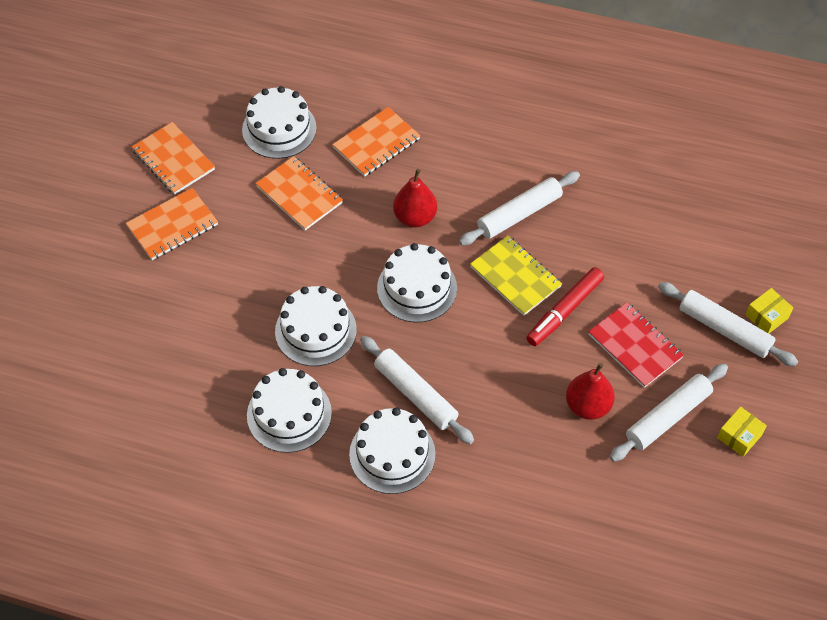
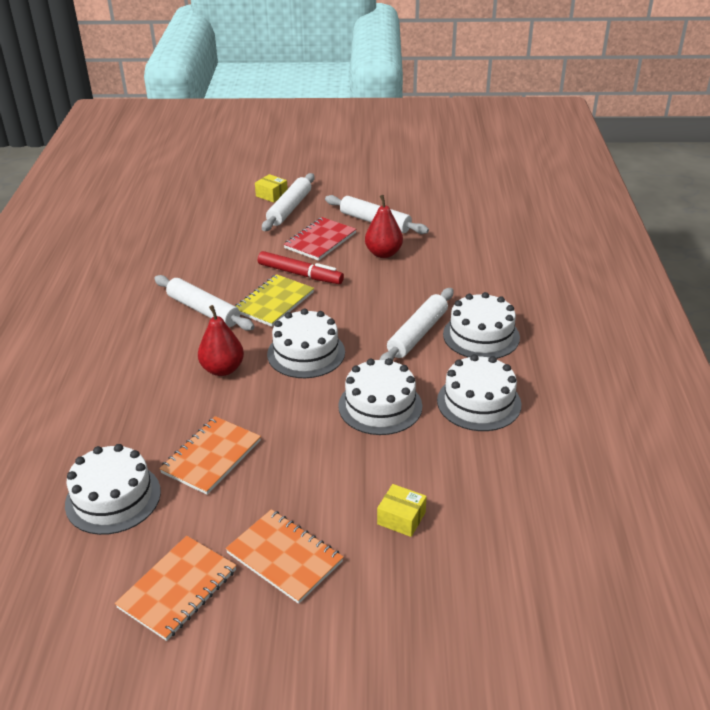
camera: 105 degrees left, 20 degrees down
orange notebook [332,107,420,177] -> none
yellow box [717,406,767,457] -> yellow box moved to [377,484,427,537]

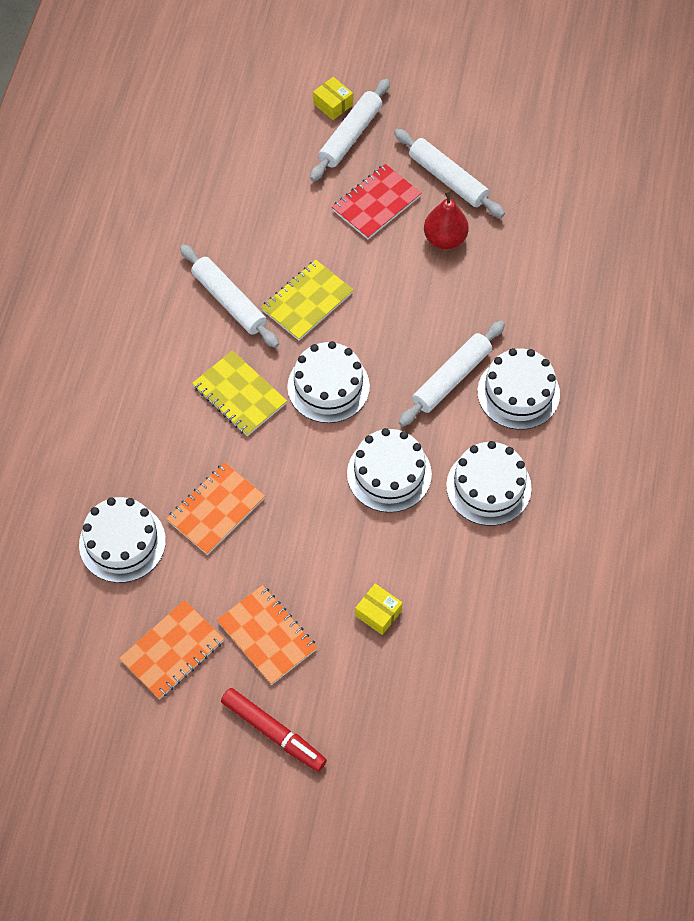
camera: 10 degrees right, 25 degrees up
red pear [198,305,244,376] -> yellow notebook [192,350,287,436]
red marker [258,251,344,284] -> red marker moved to [221,688,327,772]

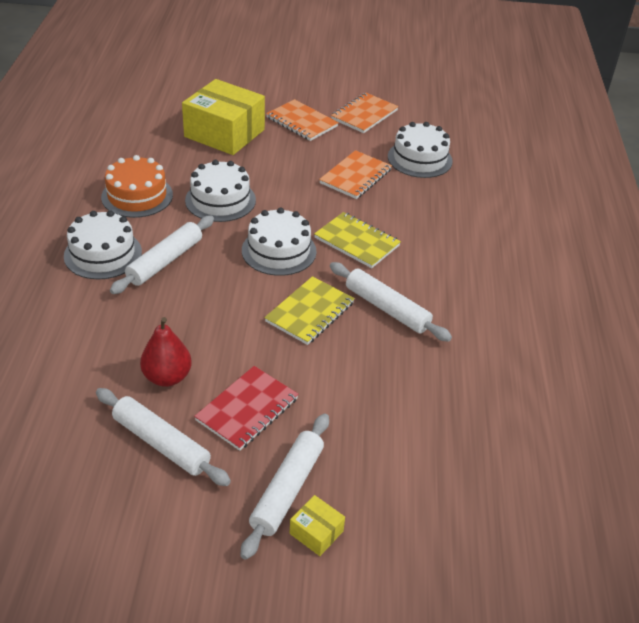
camera: 170 degrees right, 20 degrees down
red marker [221,688,327,772] -> none
yellow box [355,583,402,635] -> yellow box [182,79,265,155], size x2.39
white cake [446,441,532,526] -> orange cake [101,155,173,218]

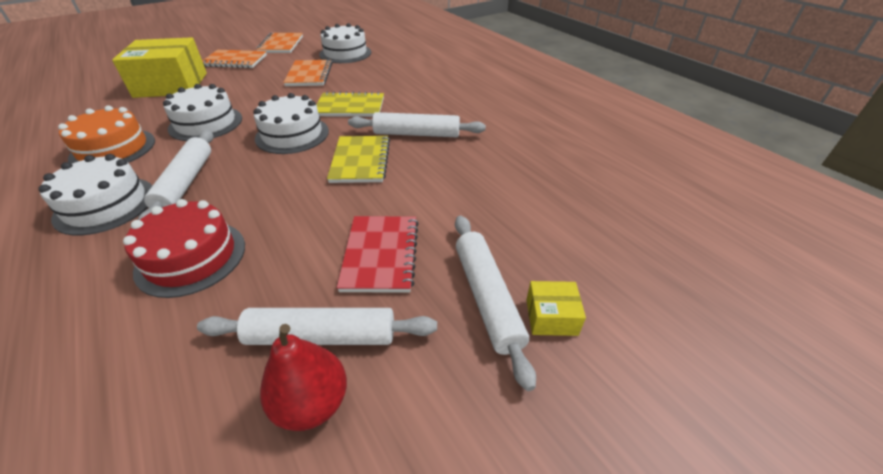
camera: 35 degrees left, 0 degrees up
red pear [140,317,192,387] -> red pear moved to [260,324,347,431]
none -> red cake [123,199,245,298]

